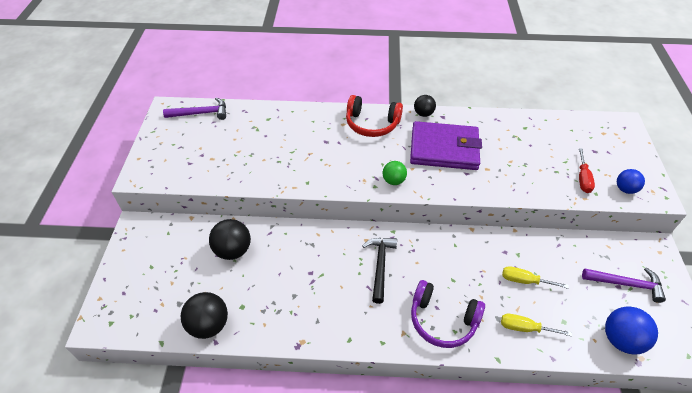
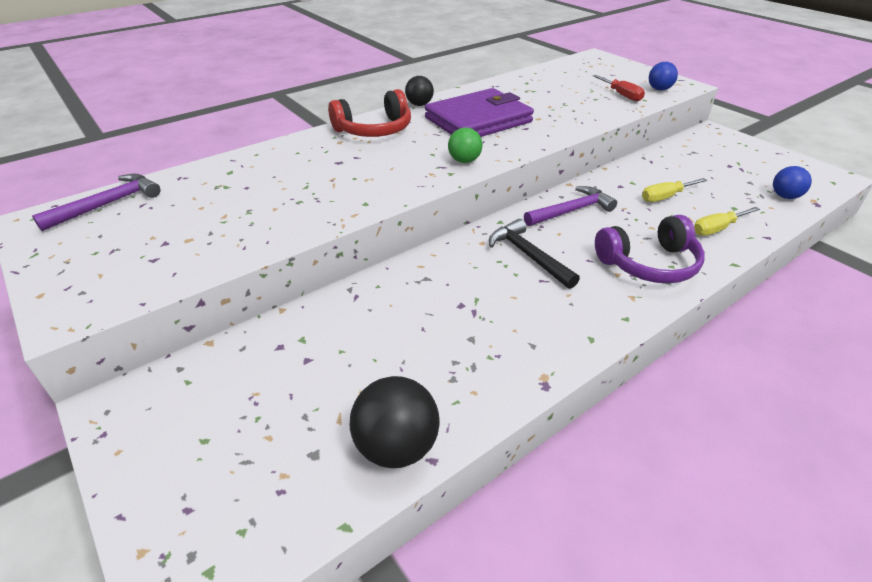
camera: 40 degrees left, 10 degrees down
black ball [209,219,251,260] -> none
purple hammer [582,268,666,303] -> purple hammer moved to [524,186,617,226]
blue ball [605,307,658,354] -> blue ball [773,166,812,199], size x0.63

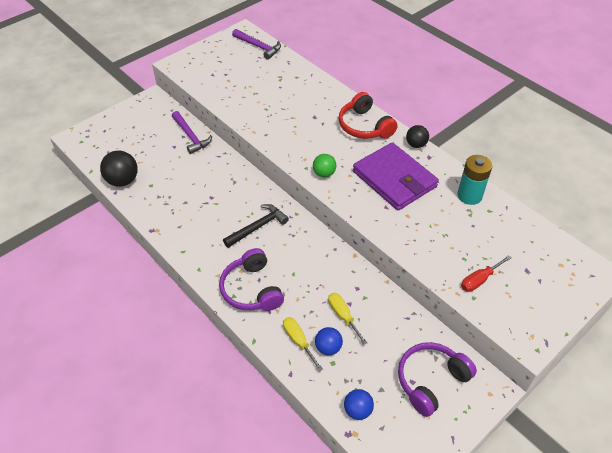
camera: 85 degrees right, 10 degrees up
purple hammer [524,186,617,226] -> purple hammer moved to [172,111,212,154]
blue ball [649,62,678,91] -> blue ball moved to [315,327,343,355]
none -> purple headphones [398,342,477,417]
none -> turquoise battery [457,155,492,205]

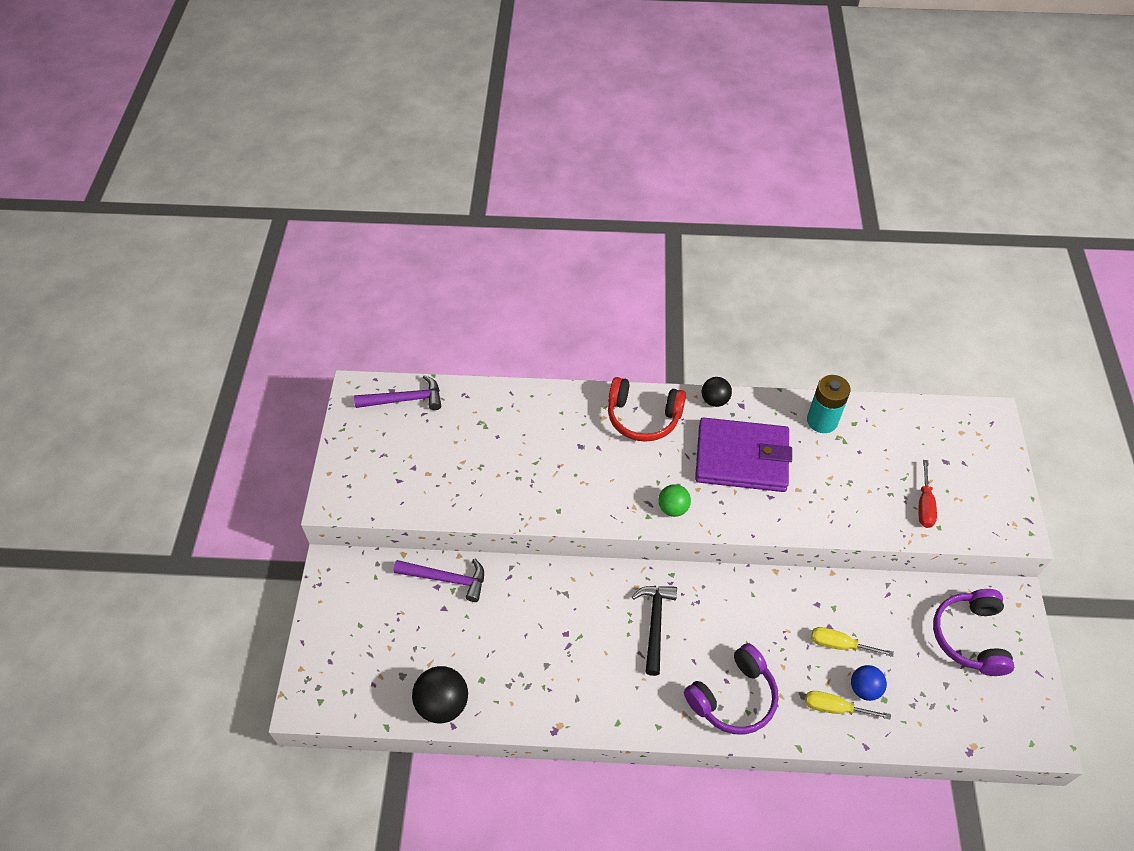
camera: 45 degrees left, 5 degrees up
purple headphones [219,248,284,311] -> purple headphones turned 60 degrees counterclockwise [684,643,779,735]
blue ball [344,389,374,420] -> none

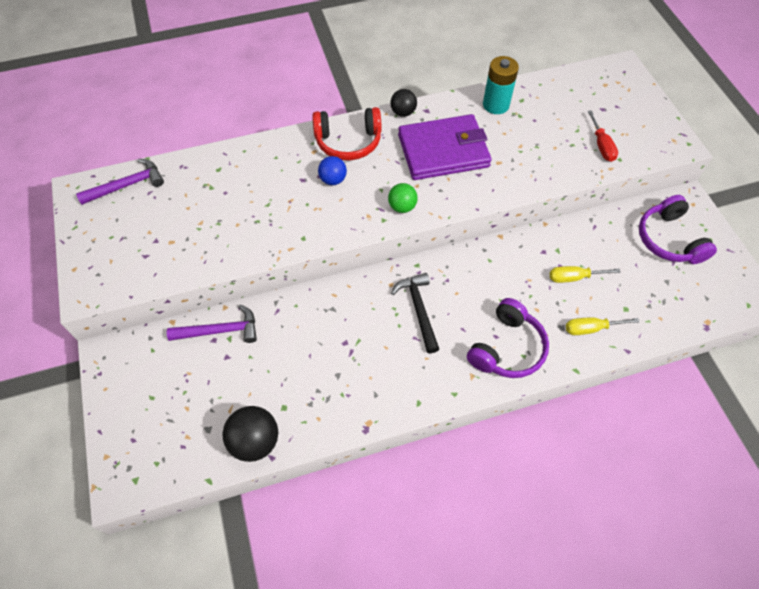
camera: 20 degrees left, 5 degrees up
blue ball [851,665,887,701] -> blue ball moved to [318,156,347,185]

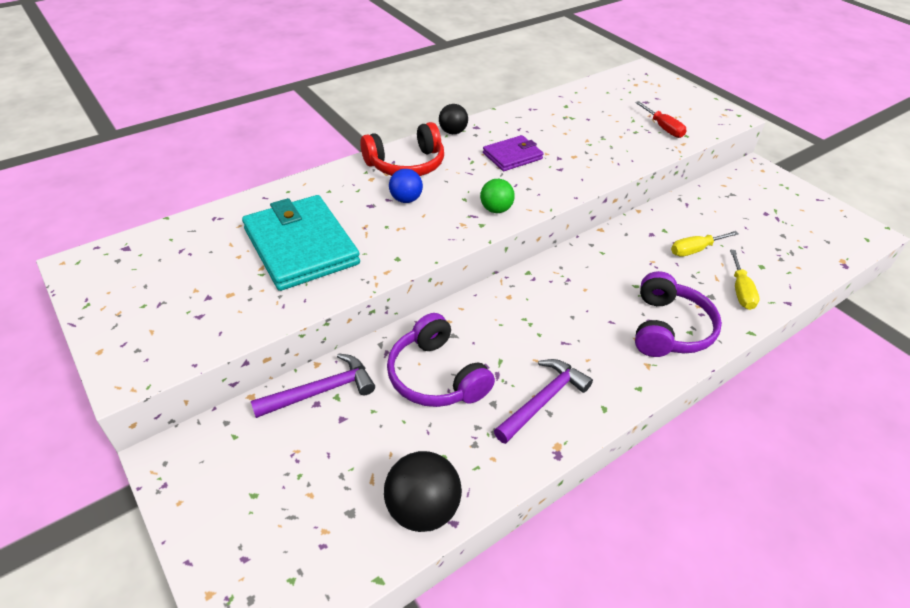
camera: 20 degrees left, 15 degrees down
purple hammer [76,159,164,205] -> purple hammer moved to [494,359,593,444]
black hammer [391,273,439,353] -> none
purple wallet [398,114,492,180] -> purple wallet [483,135,544,171], size x0.55
turquoise battery [483,56,519,114] -> none
yellow screwdriver [566,317,639,335] -> yellow screwdriver turned 60 degrees counterclockwise [730,250,759,310]
purple headphones [639,195,717,264] -> purple headphones moved to [387,313,495,407]
none -> turquoise wallet [242,195,360,291]

